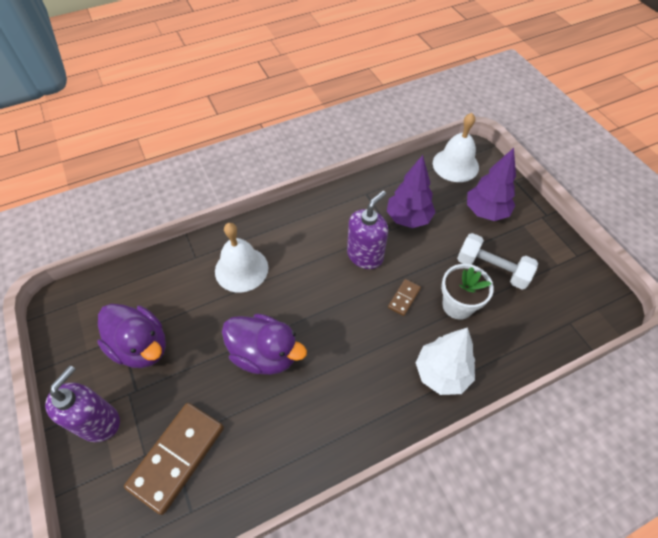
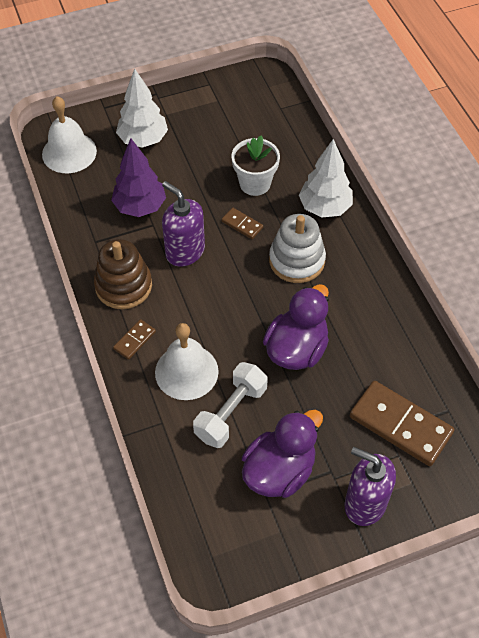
camera: 85 degrees left, 0 degrees up
white dumbbell [457,233,538,289] -> white dumbbell moved to [193,362,268,448]
purple tree [467,148,516,221] -> white tree [116,69,168,148]
none -> brown stacking toy [94,239,152,309]
none -> brown domino [113,319,156,360]
none -> white stacking toy [269,214,326,283]

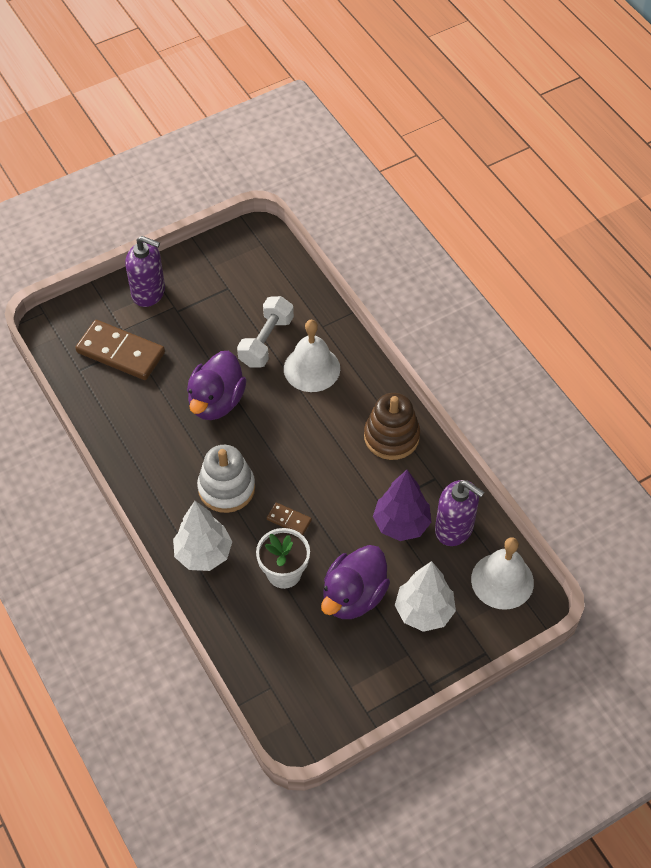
camera: 170 degrees right, 0 degrees up
brown domino [113,319,156,360] -> none
purple soap dispenser [162,181,205,267] -> purple soap dispenser moved to [435,480,484,546]
purple duck [242,410,323,498] -> purple duck moved to [321,545,390,619]

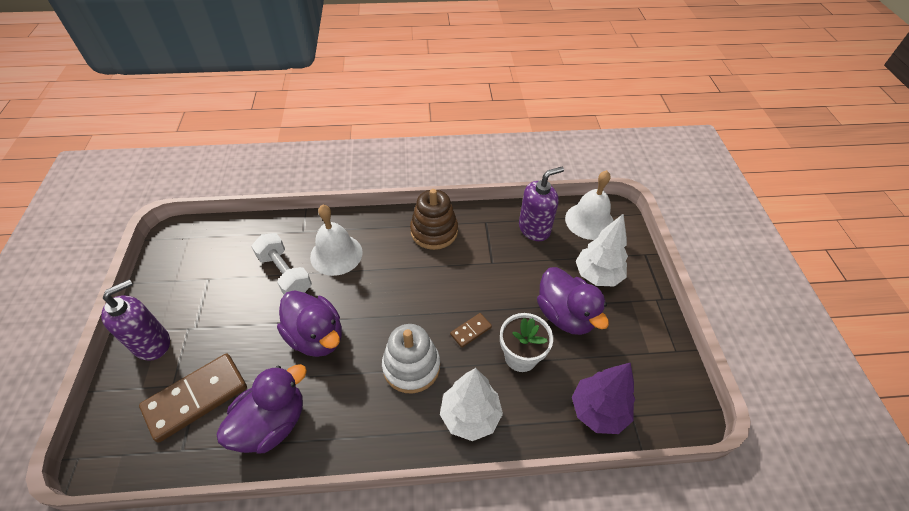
camera: 65 degrees left, 5 degrees down
purple tree [373,470,432,541] -> purple tree moved to [572,362,635,434]
none -> purple duck [217,364,307,453]

